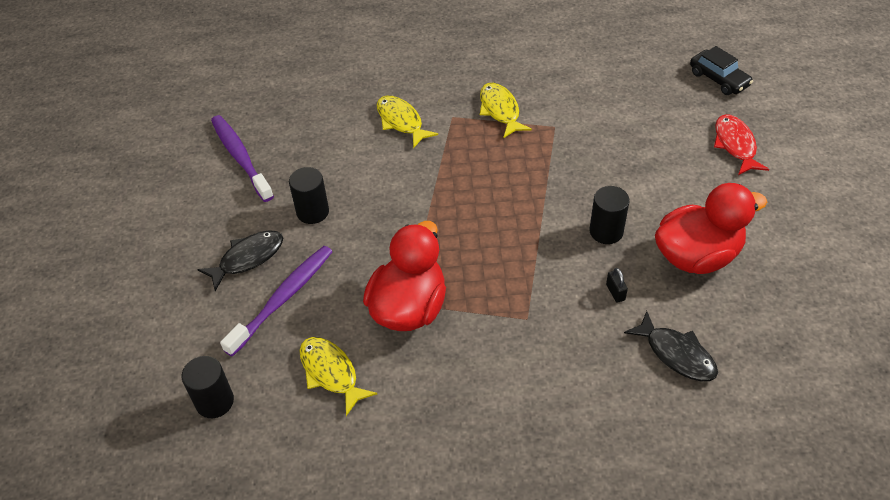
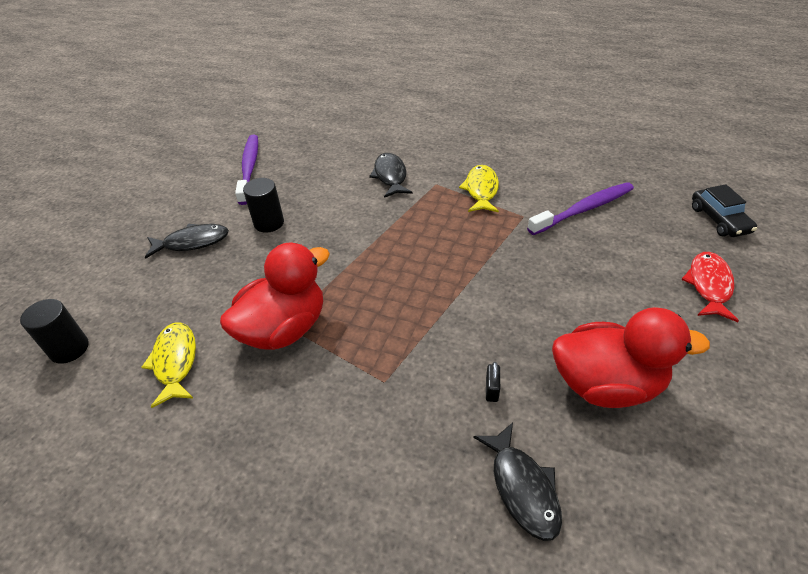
camera: 25 degrees right, 5 degrees down
purple toothbrush [220,246,333,357] -> purple toothbrush moved to [527,182,634,235]
yellow fish [377,96,438,148] -> black fish [369,153,413,198]
black cylinder [589,186,629,244] -> none

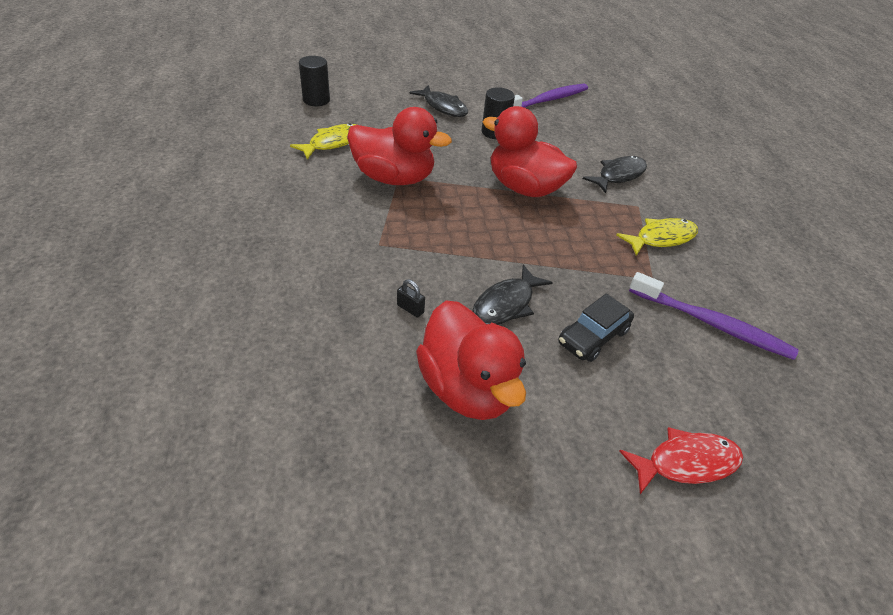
camera: 55 degrees right, 0 degrees up
black fish [473,422,562,541] -> black fish moved to [472,264,553,325]
black padlock [486,362,500,402] -> black padlock turned 60 degrees clockwise [397,279,425,318]
black car [692,184,757,237] -> black car moved to [558,294,634,362]
none -> red duck [483,106,577,197]

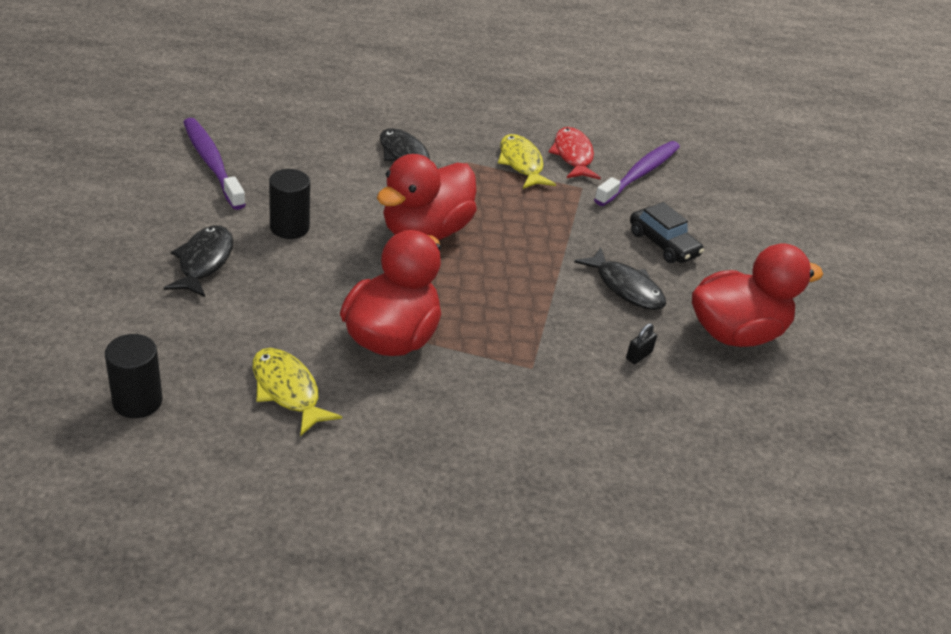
camera: 85 degrees left, 5 degrees down
black fish [409,85,468,117] -> black fish turned 45 degrees counterclockwise [164,225,233,297]
red fish [619,427,743,494] -> red fish moved to [549,127,601,179]

